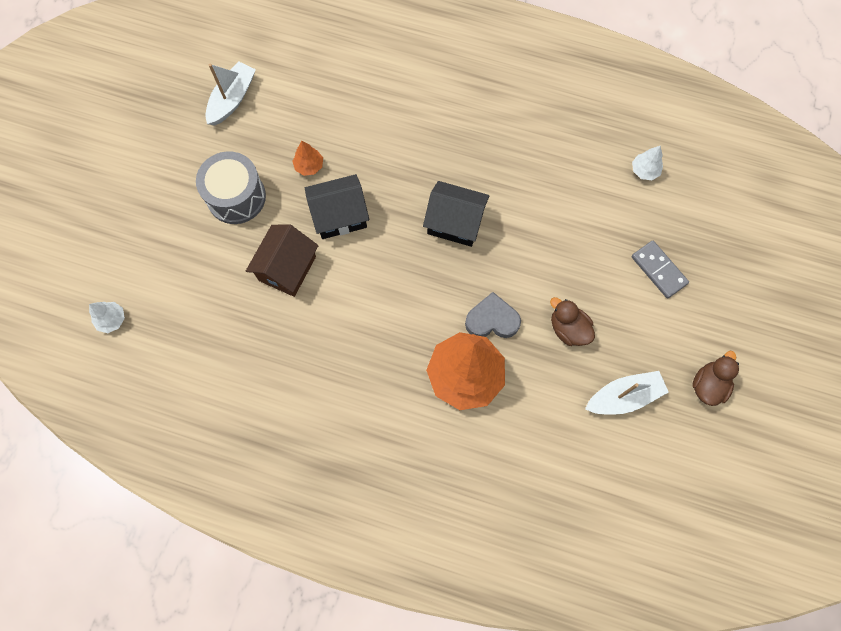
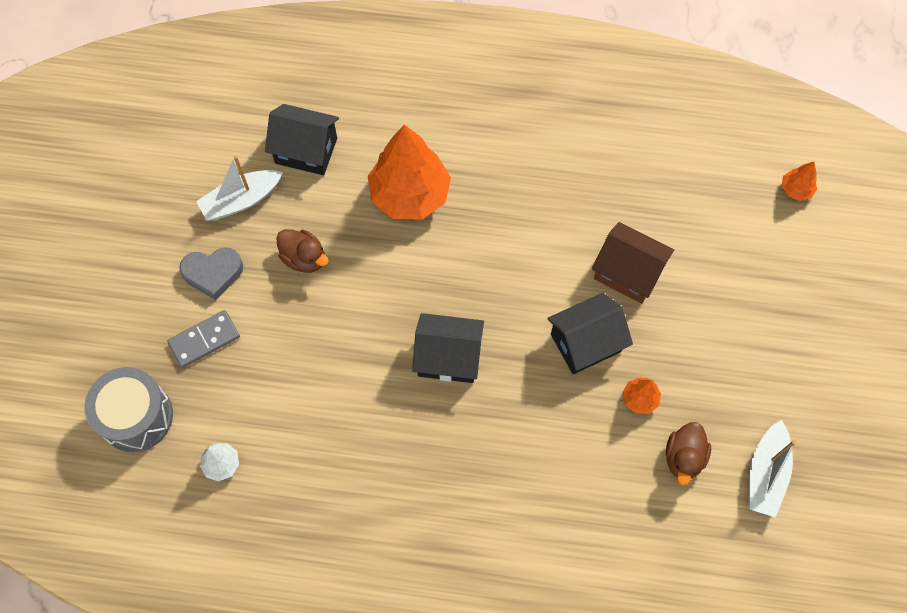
camera: 170 degrees right, 5 degrees down
white tree [89,302,125,333] -> orange tree [781,162,817,201]
grey drum [196,151,266,224] -> grey drum moved to [85,367,173,452]
brown house [246,224,319,297] -> brown house turned 75 degrees counterclockwise [592,222,674,304]
grey heart [465,292,521,338] -> grey heart moved to [179,248,243,300]
grey domino [632,241,689,298] -> grey domino turned 75 degrees counterclockwise [167,310,240,368]
brown duck [692,351,739,406] -> brown duck moved to [666,422,711,485]
none -> black house [265,104,339,175]

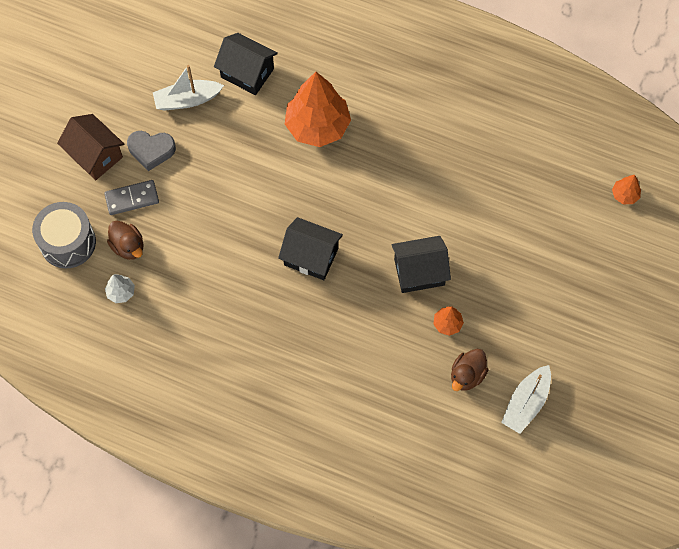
camera: 15 degrees right, 0 degrees up
brown duck [276,229,329,273] -> brown duck moved to [107,221,143,260]
brown house [592,222,674,304] -> brown house moved to [57,114,124,180]

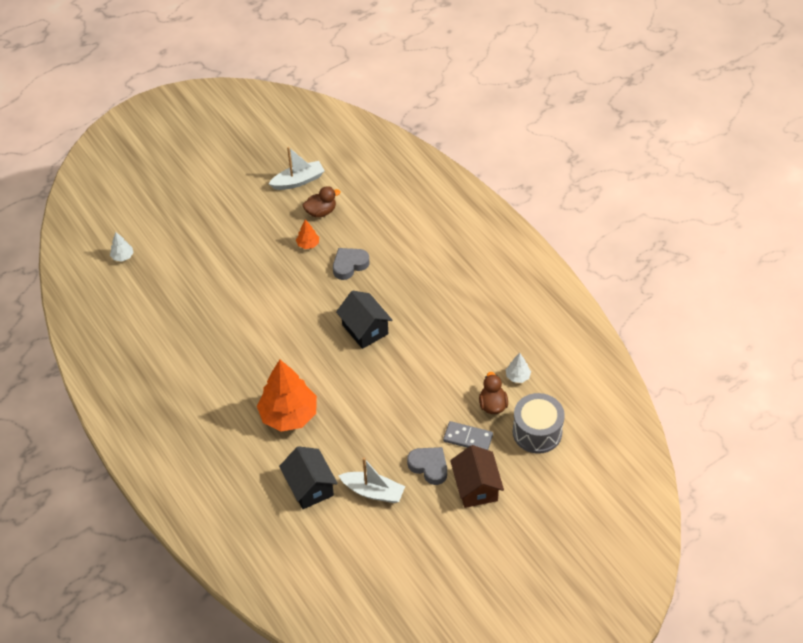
camera: 145 degrees left, 15 degrees down
black house [391,236,451,293] -> none
orange tree [612,175,641,204] -> white tree [110,232,134,262]
none -> grey heart [333,248,370,280]

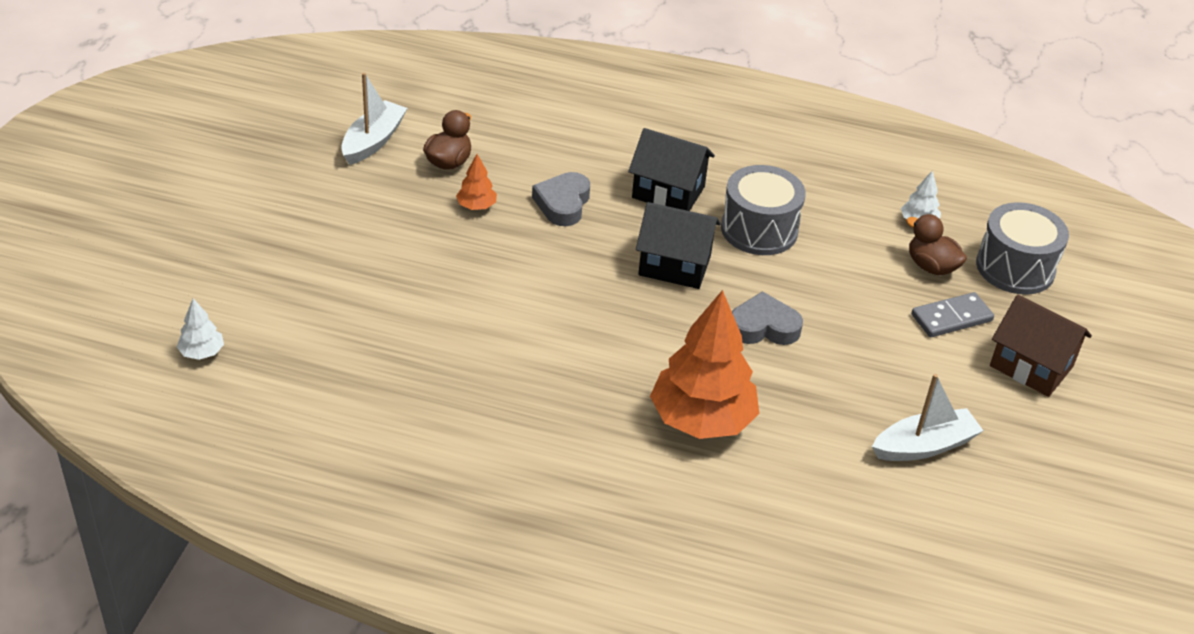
camera: 45 degrees left, 10 degrees down
black house [279,446,338,509] -> black house moved to [628,128,715,211]
grey heart [407,447,447,485] -> grey heart moved to [732,291,803,345]
none -> grey drum [721,165,806,255]

